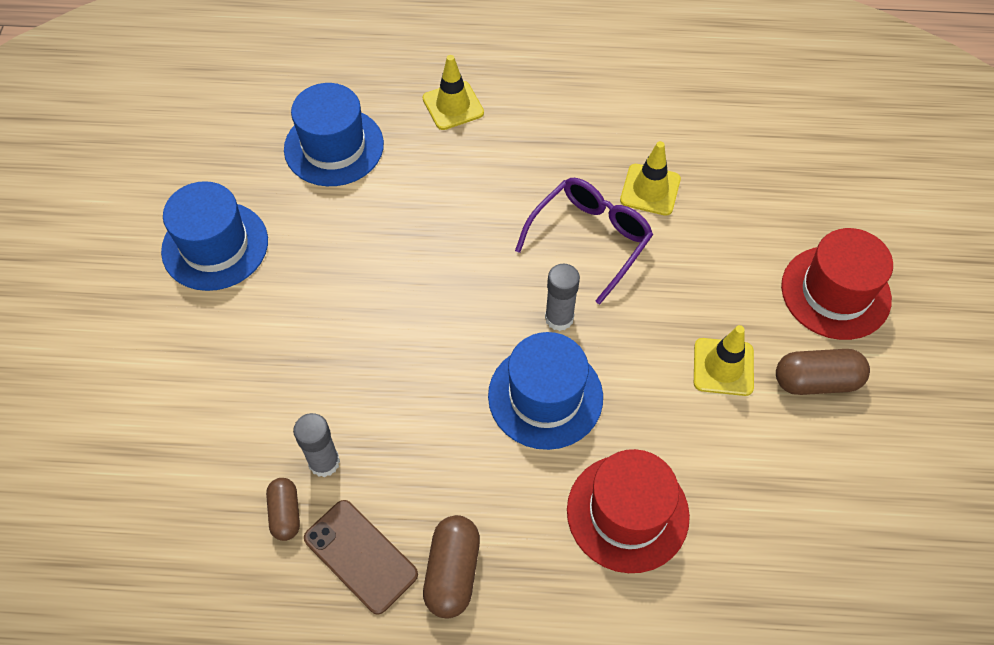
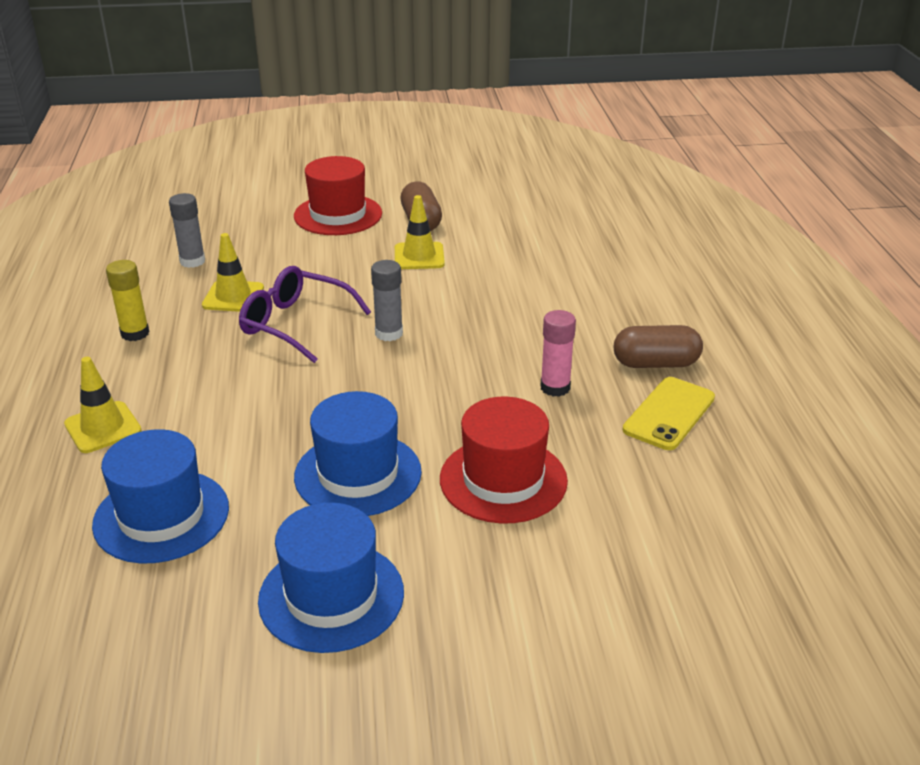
camera: 100 degrees left, 25 degrees down
brown capsule [266,478,300,541] -> none
grey glue stick [293,413,340,477] -> grey glue stick moved to [169,193,205,268]
brown phone [304,500,418,615] -> yellow phone [623,377,715,450]
blue hat [488,332,603,450] -> blue hat moved to [294,391,422,516]
red hat [567,449,690,573] -> red hat moved to [440,397,568,523]
none -> yellow glue stick [106,260,149,341]
none -> pink glue stick [541,310,576,397]

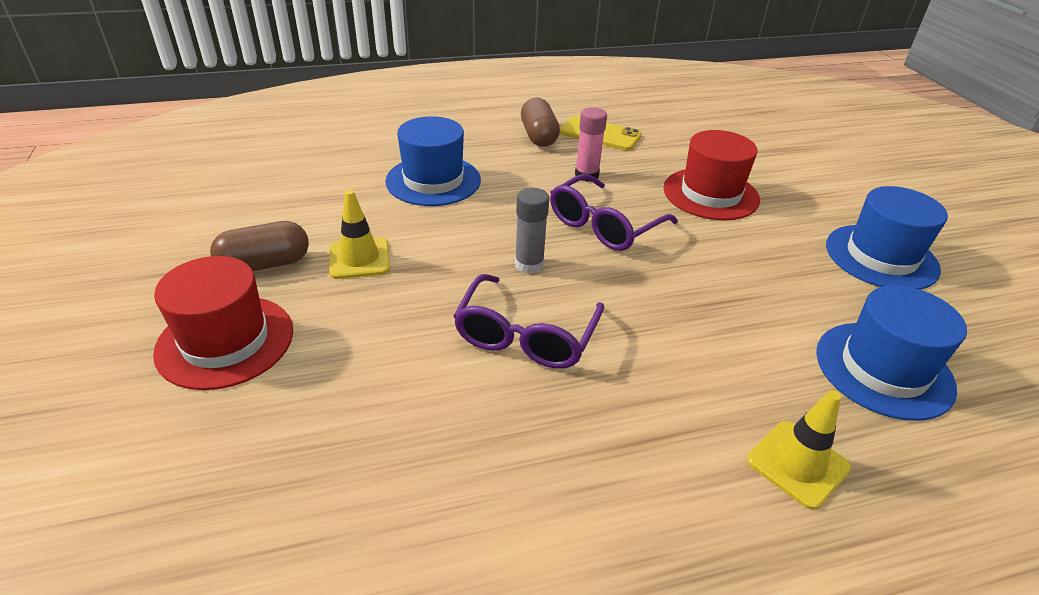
camera: 100 degrees left, 5 degrees up
yellow glue stick [106,260,149,341] -> none
grey glue stick [169,193,205,268] -> none
yellow traffic cone [202,233,264,312] -> none
blue hat [294,391,422,516] -> blue hat moved to [385,116,481,206]
none -> purple glasses [550,174,678,251]

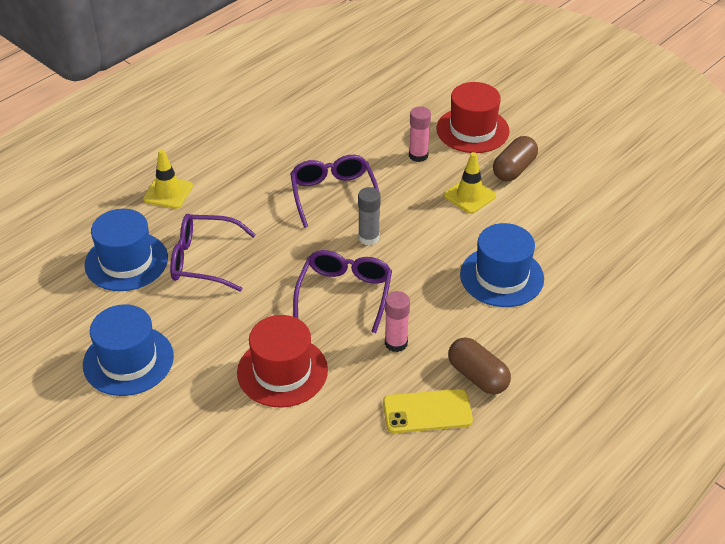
camera: 150 degrees right, 5 degrees up
none -> purple glasses [170,214,256,292]
none -> pink glue stick [409,106,431,162]

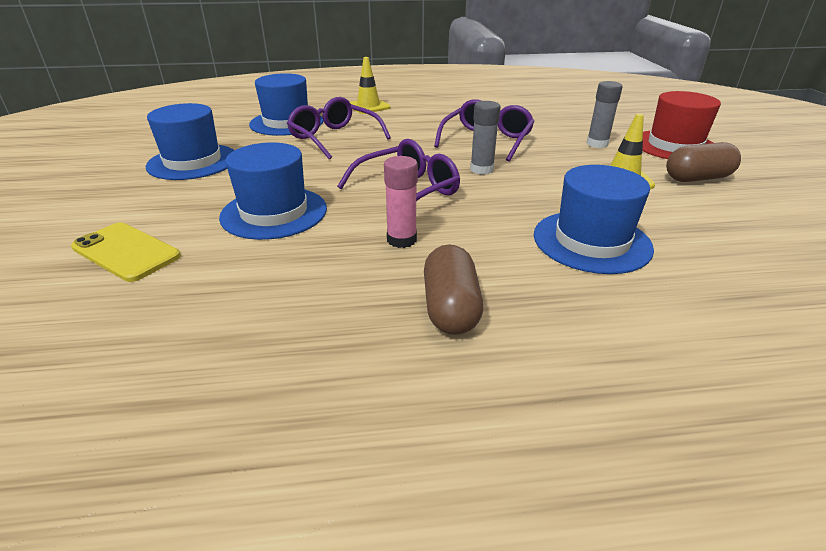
camera: 40 degrees right, 10 degrees down
red hat [237,315,328,408] -> blue hat [219,142,327,240]
yellow phone [383,389,473,433] -> yellow phone moved to [71,222,181,282]
pink glue stick [409,106,431,162] -> grey glue stick [587,81,623,148]

